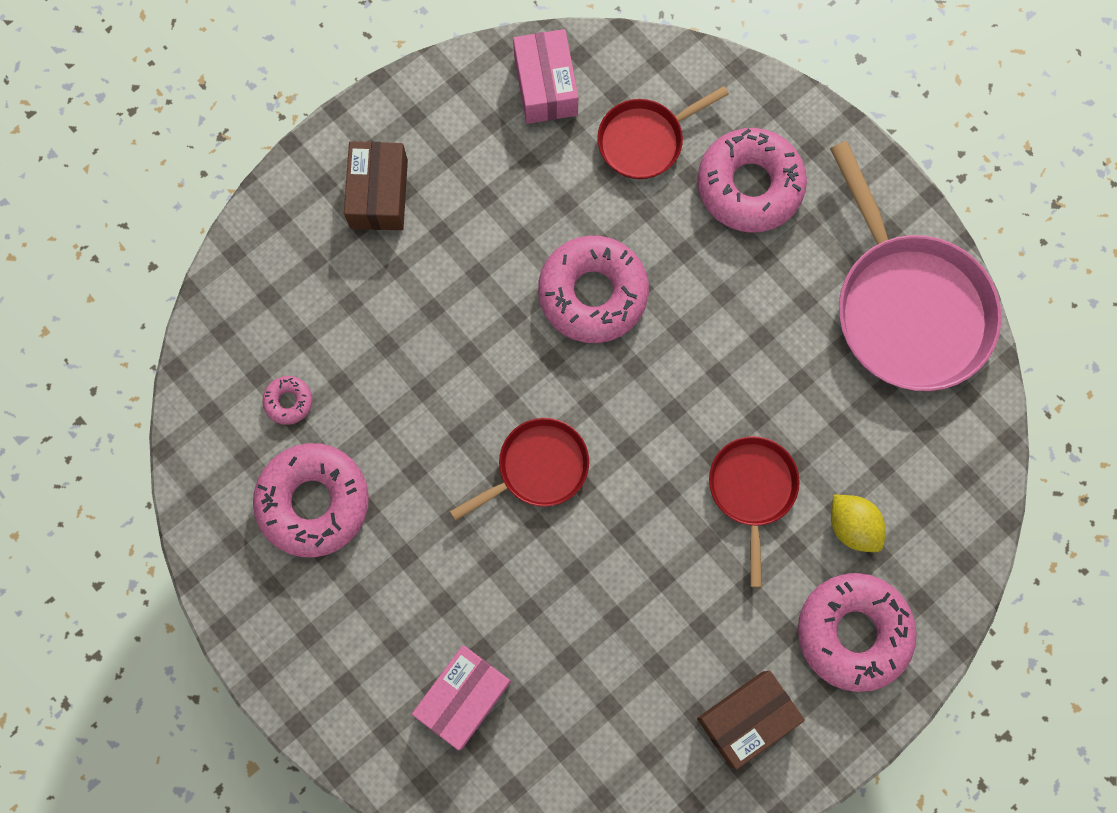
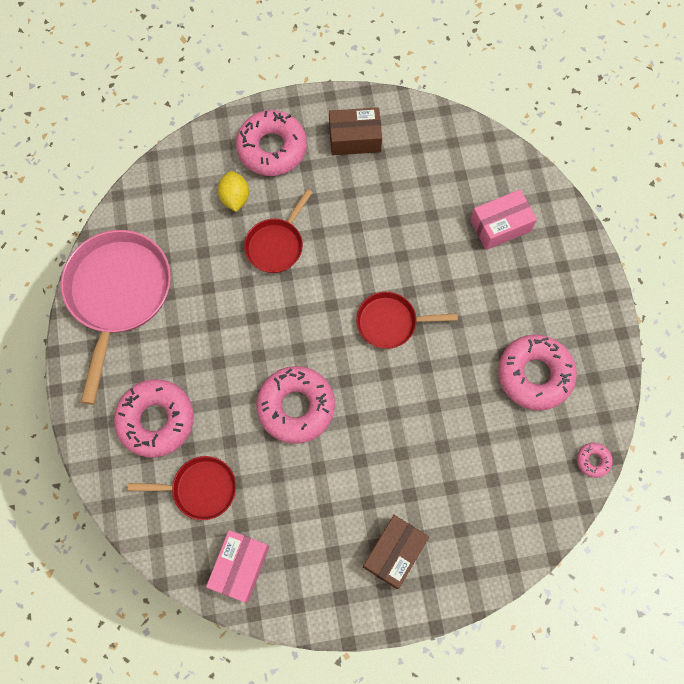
camera: 150 degrees left, 5 degrees down
pink donut [262,376,312,425] -> pink donut moved to [577,443,613,478]

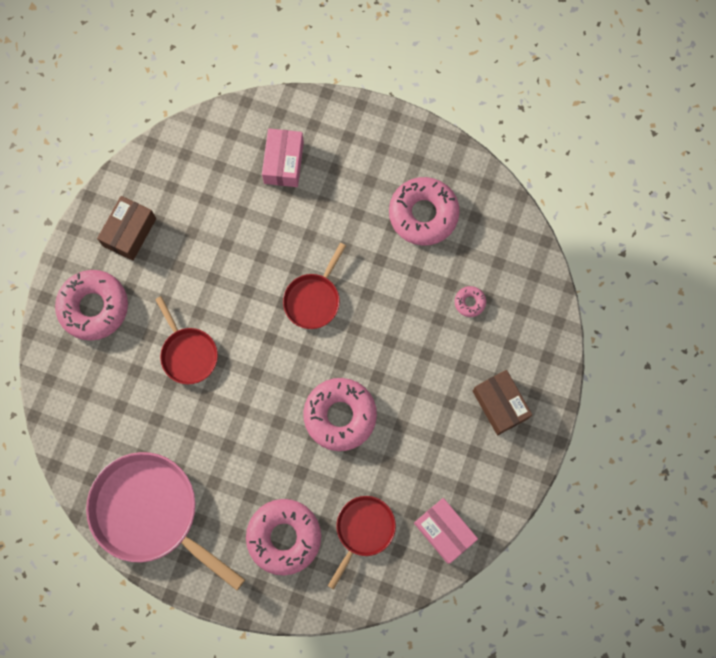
camera: 60 degrees left, 5 degrees up
yellow lemon [218,171,249,212] -> none
pink donut [577,443,613,478] -> pink donut moved to [455,286,486,317]

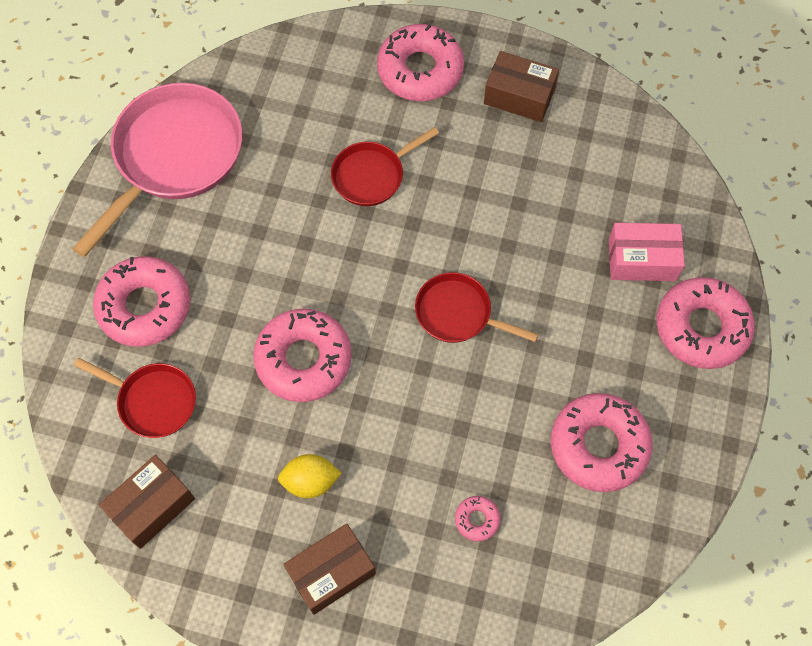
camera: 85 degrees right, 10 degrees down
pink box [414,498,478,564] -> brown box [99,455,195,549]
none -> yellow lemon [278,454,342,498]
none -> pink donut [657,277,755,369]

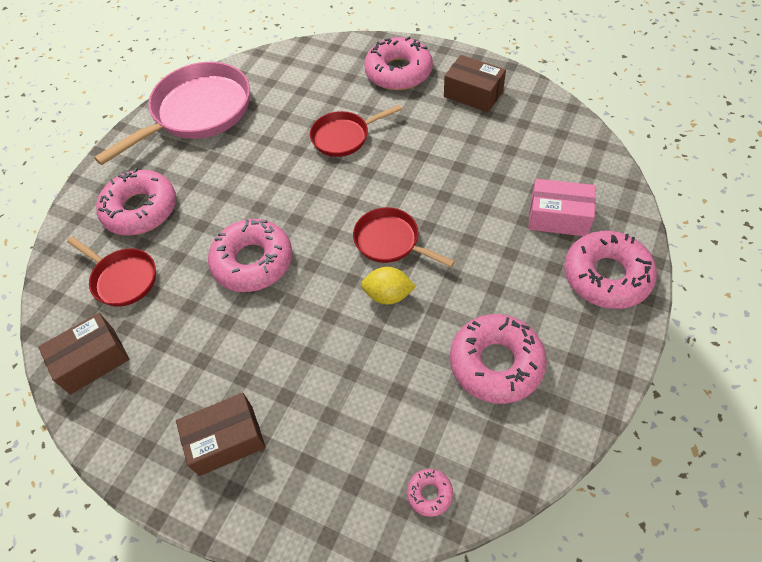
camera: 15 degrees right, 10 degrees down
yellow lemon [278,454,342,498] -> yellow lemon moved to [361,267,416,305]
pink donut [455,496,500,541] -> pink donut moved to [407,469,453,517]

